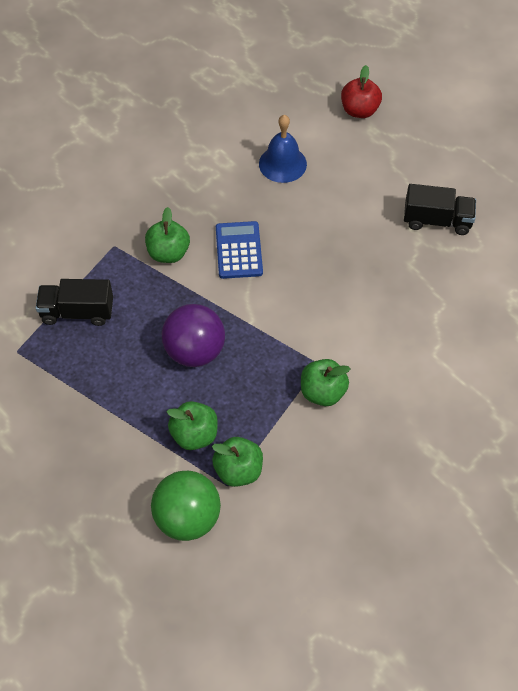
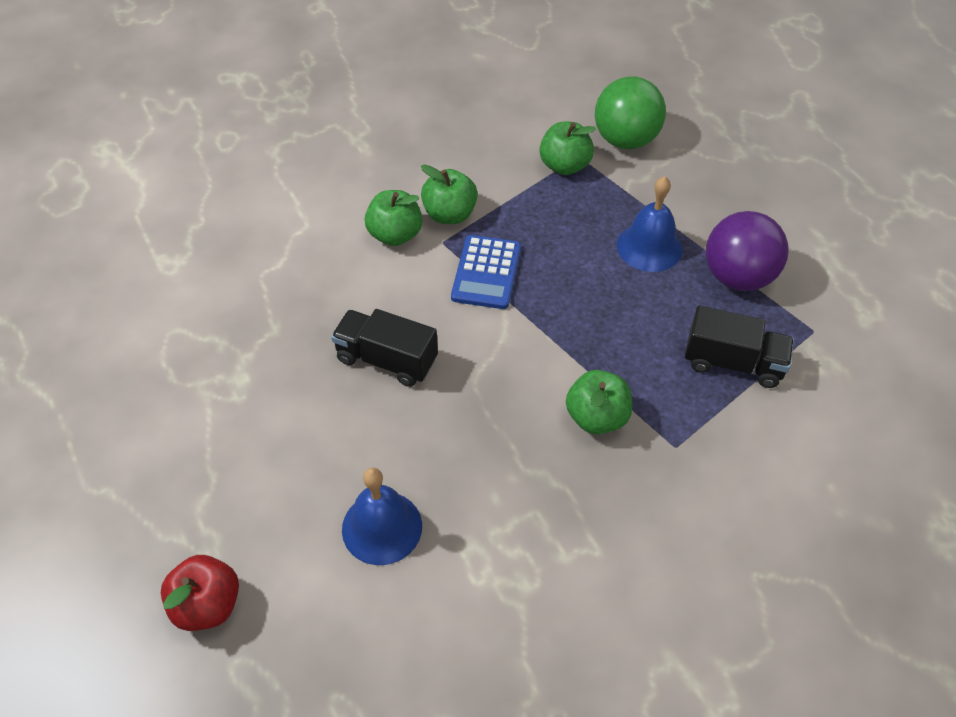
camera: 165 degrees left, 5 degrees down
purple ball [162,304,225,367] -> purple ball moved to [706,211,788,291]
green apple [167,401,218,450] -> green apple moved to [365,190,423,246]
blue calculator [216,221,263,279] -> blue calculator moved to [451,235,521,309]
black truck [404,184,476,235] -> black truck moved to [331,309,438,387]
none -> blue bell [617,176,682,272]

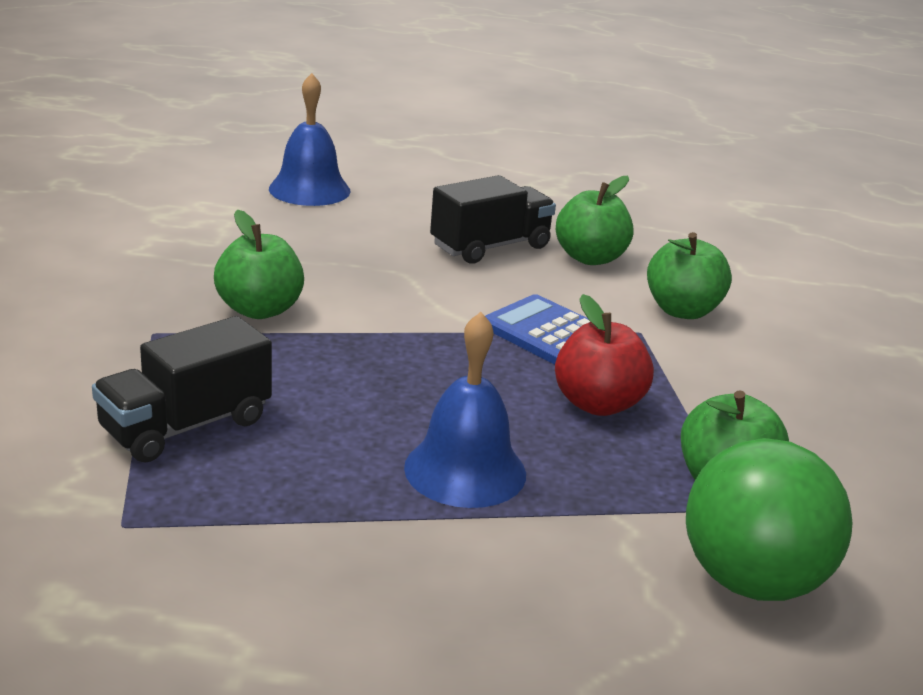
camera: 120 degrees right, 25 degrees down
red apple [161,555,239,631] -> red apple moved to [555,294,654,416]
green apple [421,164,478,224] -> green apple moved to [556,176,634,265]
purple ball [706,211,788,291] -> none

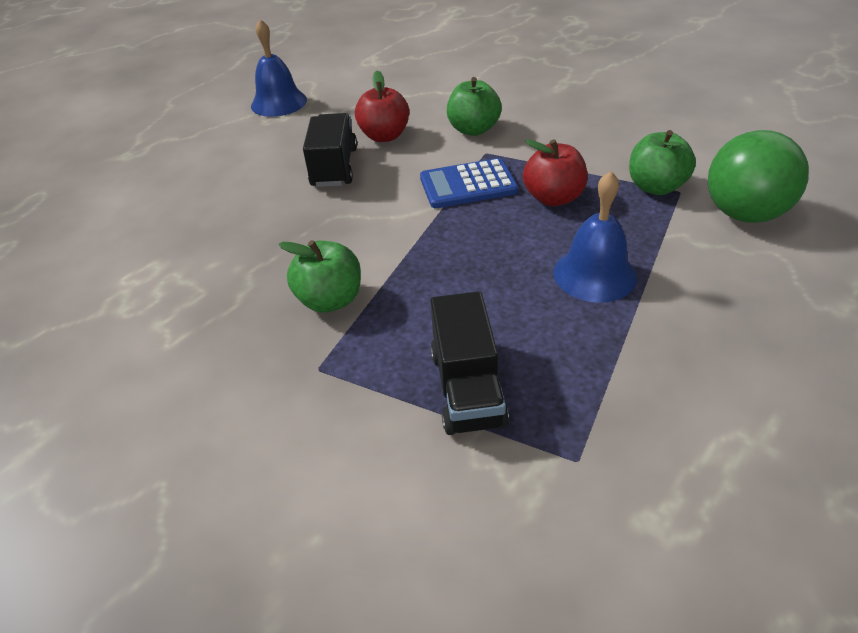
camera: 50 degrees left, 15 degrees up
blue bell [269,73,351,206] -> blue bell moved to [251,19,307,117]
green apple [556,176,634,265] -> red apple [355,70,409,142]

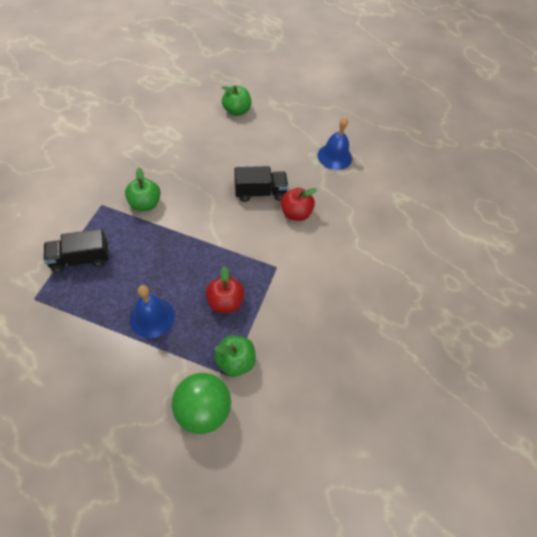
camera: 75 degrees right, 15 degrees up
blue calculator [420,158,518,208] -> none
green apple [447,77,502,136] -> green apple moved to [222,86,251,116]

